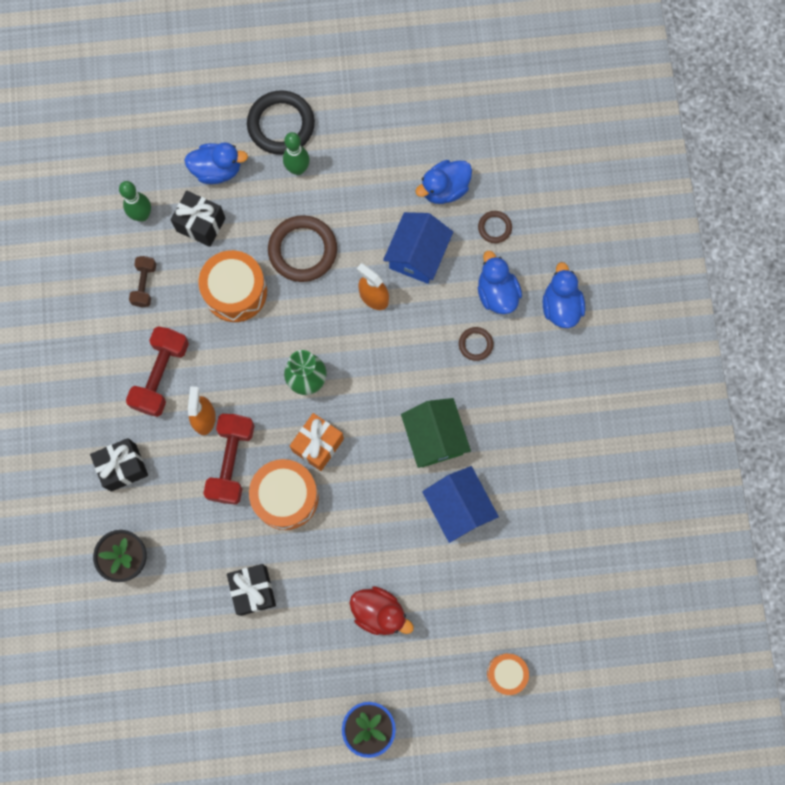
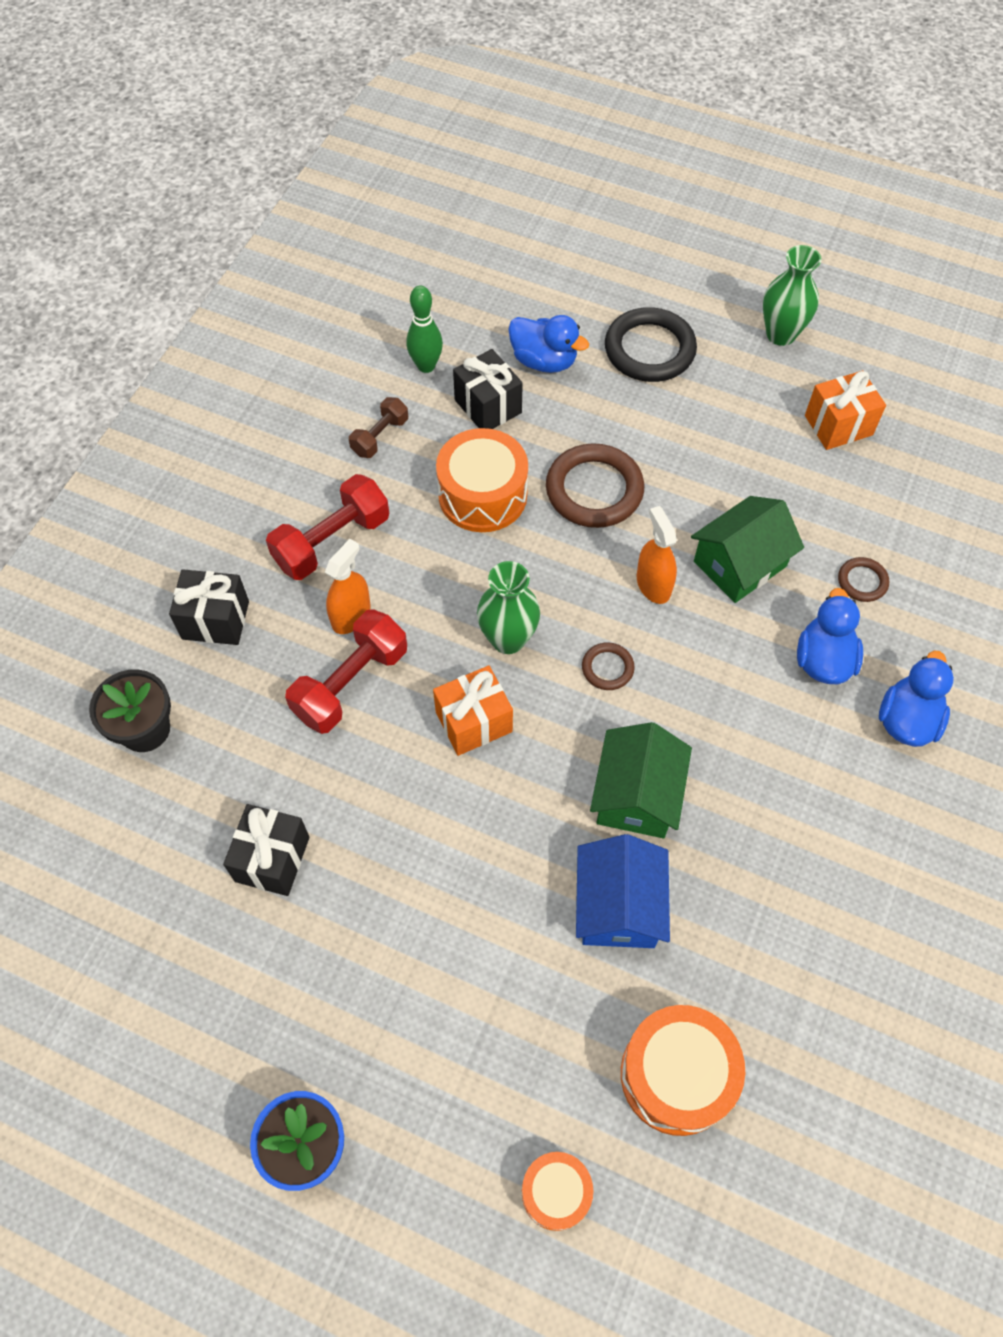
camera: 30 degrees right, 15 degrees down
orange drum [249,459,319,530] -> orange drum moved to [621,1005,745,1136]
green bowling pin [283,132,310,175] -> none
red duck [350,586,414,635] -> none
blue house [383,212,453,284] -> green house [691,496,804,603]
blue duck [415,160,472,204] -> none
brown ring [459,327,493,361] -> brown ring moved to [582,642,635,690]
none -> green vase [763,245,822,346]
none -> orange gift [805,371,886,450]

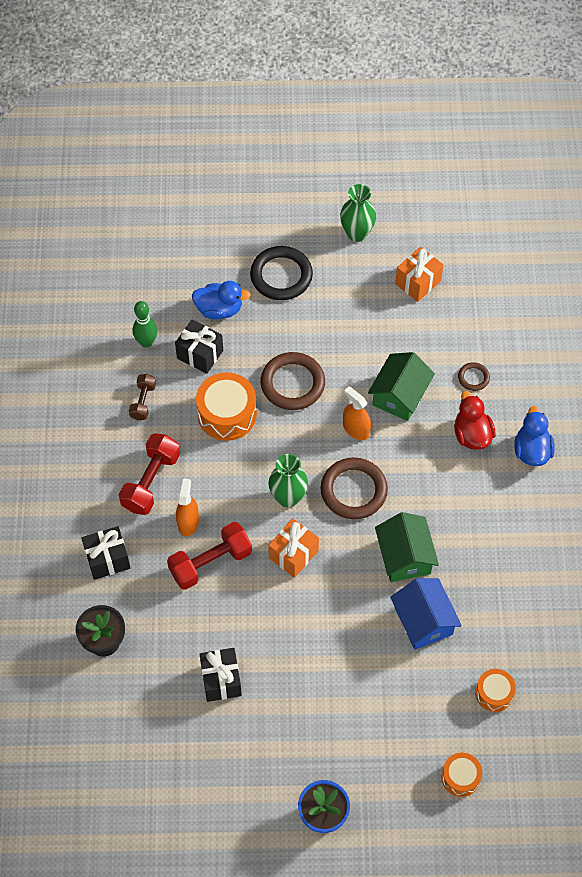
camera: 25 degrees left, 0 degrees up
red dumbbell [285,609,407,734] -> red dumbbell turned 45 degrees clockwise [167,522,252,590]
brown ring [582,642,635,690] -> brown ring [321,457,388,519], size x2.03
orange drum [621,1005,745,1136] -> orange drum [475,669,516,712], size x0.59
blue duck [797,588,863,684] -> red duck [454,391,496,450]

